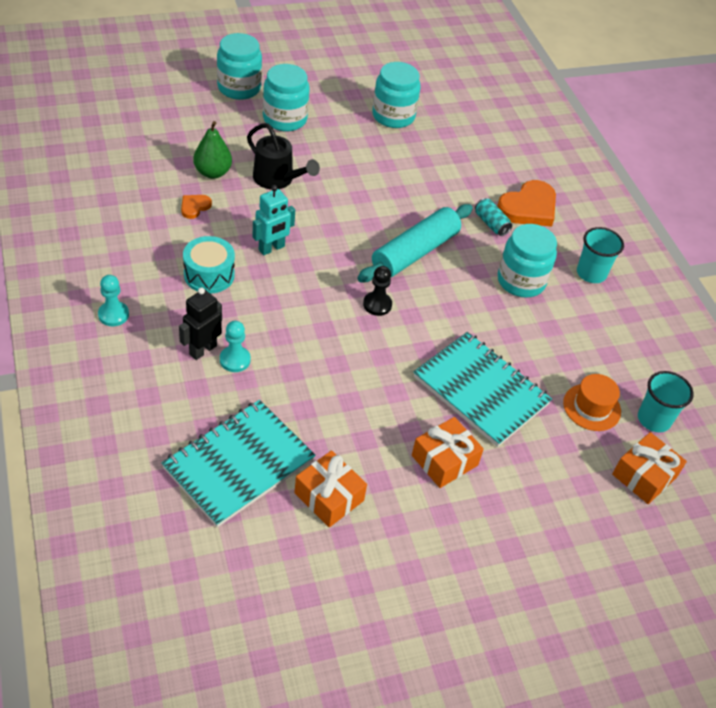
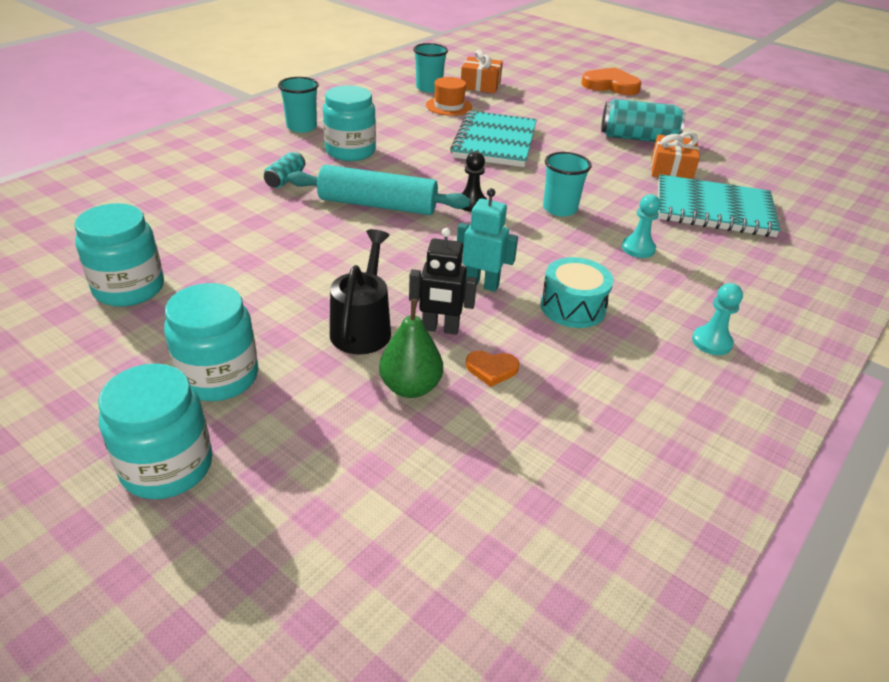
camera: 120 degrees left, 10 degrees down
black robot [179,287,222,360] -> black robot moved to [409,228,477,335]
orange gift [412,417,484,488] -> none
orange heart [497,180,556,227] -> orange heart moved to [581,67,641,95]
none -> turquoise cup [543,152,592,217]
none -> turquoise can [601,99,686,142]

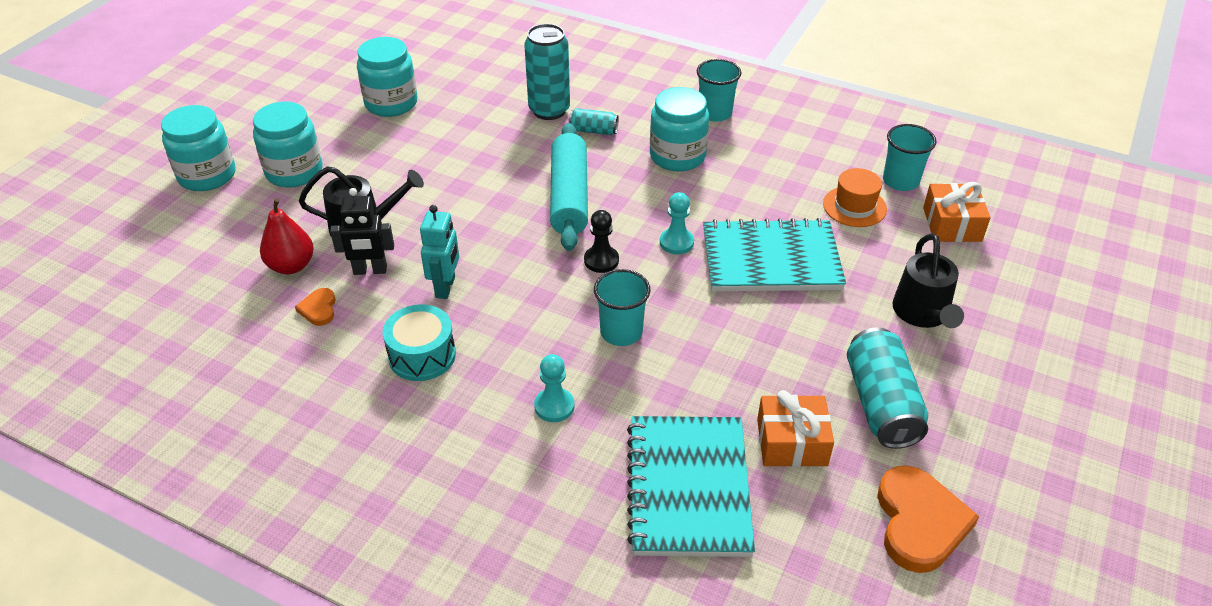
camera: 80 degrees right, 5 degrees up
green pear [379,299,443,398] -> red pear [260,198,314,274]
black robot [409,228,477,335] -> black robot turned 90 degrees counterclockwise [330,188,394,275]
orange heart [581,67,641,95] -> orange heart moved to [877,465,979,573]
turquoise pawn [692,283,743,355] -> turquoise pawn moved to [660,192,694,254]
none -> turquoise can [524,24,570,120]
none -> black watering can [893,234,964,328]

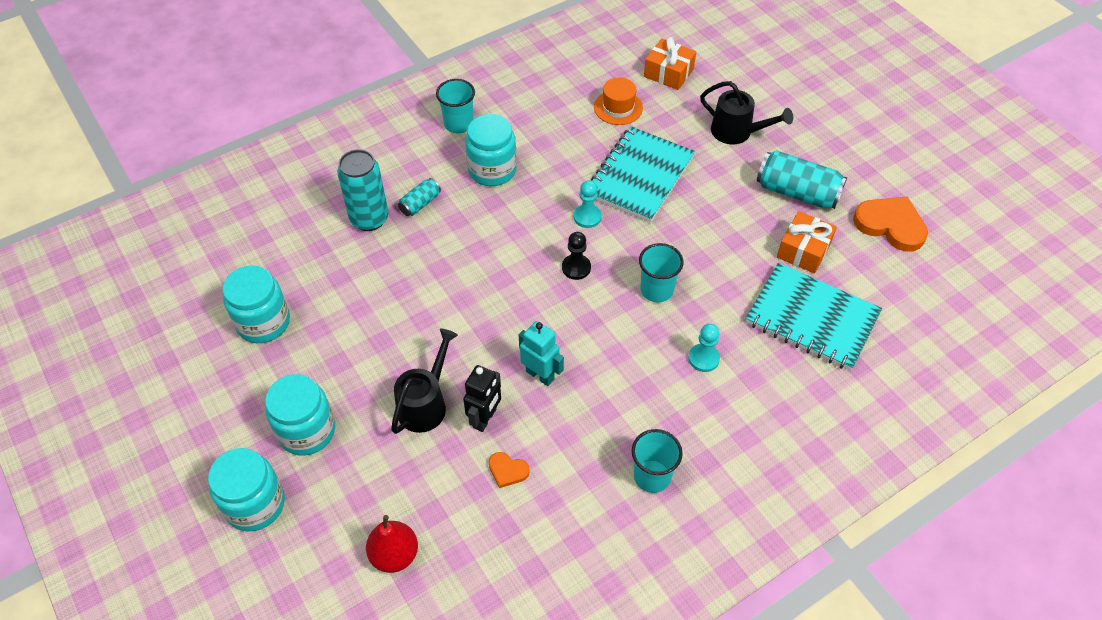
camera: 60 degrees left, 10 degrees up
red pear [260,198,314,274] -> red pear moved to [366,515,418,573]
turquoise drum [383,304,456,381] -> none
turquoise rolling pin [550,123,588,251] -> none
turquoise cup [883,124,937,191] -> turquoise cup moved to [632,429,683,493]

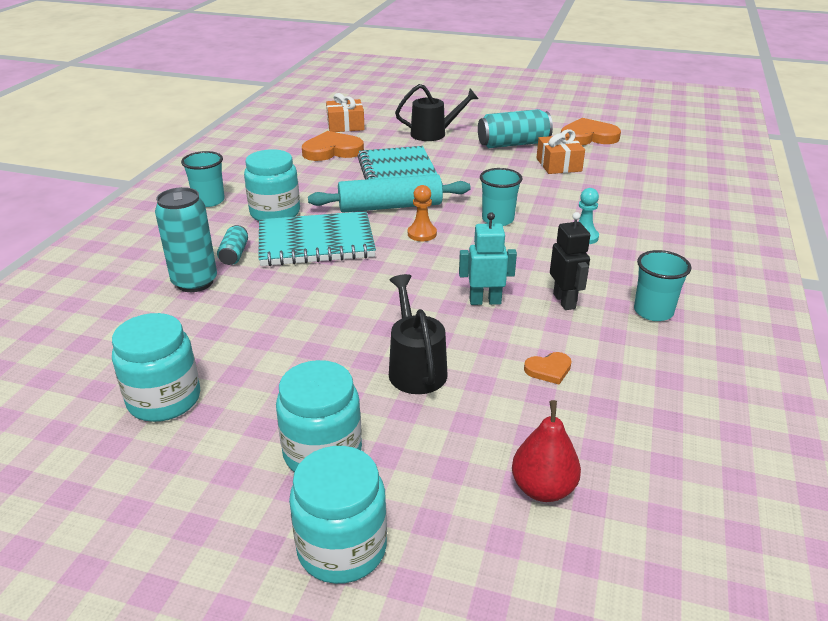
camera: 40 degrees left, 20 degrees down
black robot [463,365,501,432] -> black robot moved to [550,212,590,310]
black pawn [562,232,591,280] -> orange pawn [408,185,437,241]
turquoise pawn [574,180,602,228] -> turquoise rolling pin [308,174,471,213]
orange hat [594,78,643,125] -> orange heart [302,131,364,161]
turquoise notebook [746,263,882,371] -> turquoise notebook moved to [258,211,376,266]

